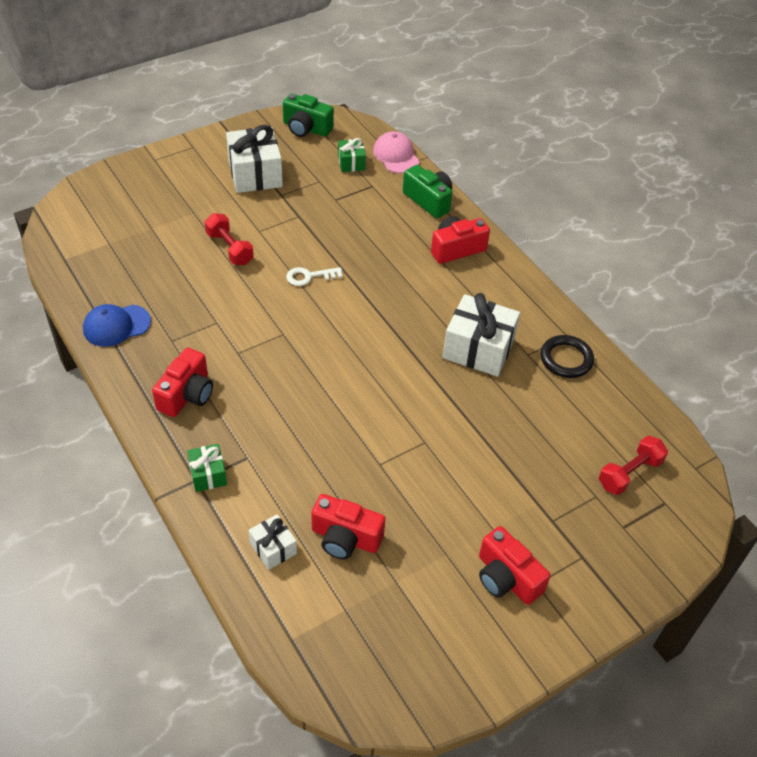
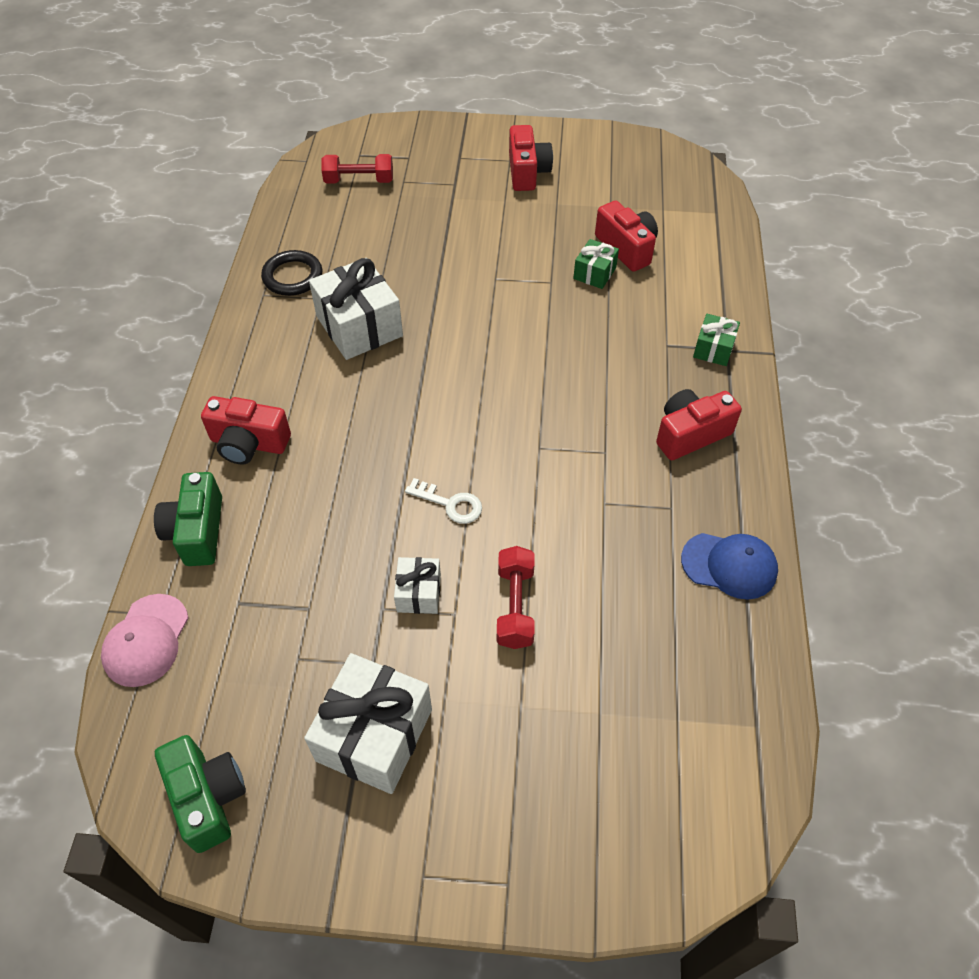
camera: 140 degrees left, 5 degrees up
white gift [249,514,297,570] -> white gift moved to [394,557,441,614]
green gift [338,138,366,172] -> green gift moved to [573,239,619,289]

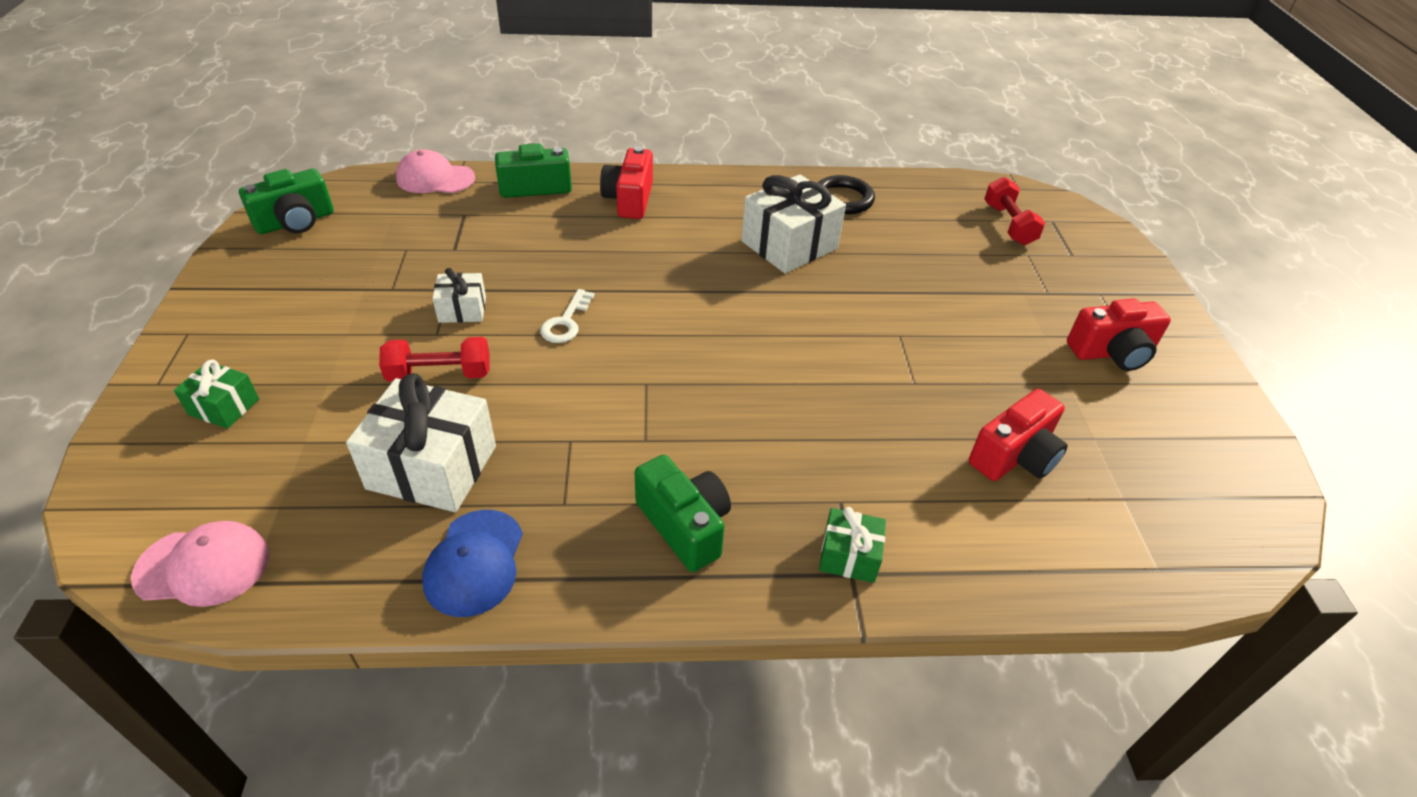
camera: 80 degrees right, 10 degrees down
white gift [304,653,432,794] -> white gift moved to [346,373,496,512]
green gift [573,239,619,289] -> green gift moved to [174,360,259,429]
red camera [656,389,742,460] -> green camera [635,455,731,572]
none -> pink cap [131,521,269,607]

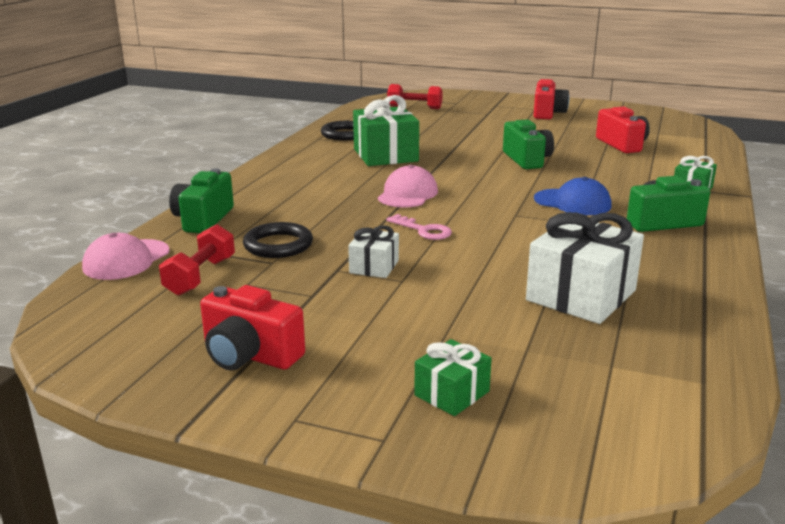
camera: 65 degrees left, 20 degrees down
pink cap [131,521,269,607] -> pink cap moved to [378,165,438,208]
green camera [239,169,334,234] -> green camera moved to [503,119,554,169]
red dumbbell [379,337,490,382] -> red dumbbell moved to [159,224,235,296]
blue cap [422,510,523,617] -> blue cap moved to [534,177,612,215]
white key [540,289,595,343] -> pink key [386,214,452,240]
red camera [600,146,653,219] -> red camera moved to [200,285,305,370]
white gift [742,175,846,273] -> green gift [353,95,419,166]
none -> black ring [243,222,313,258]

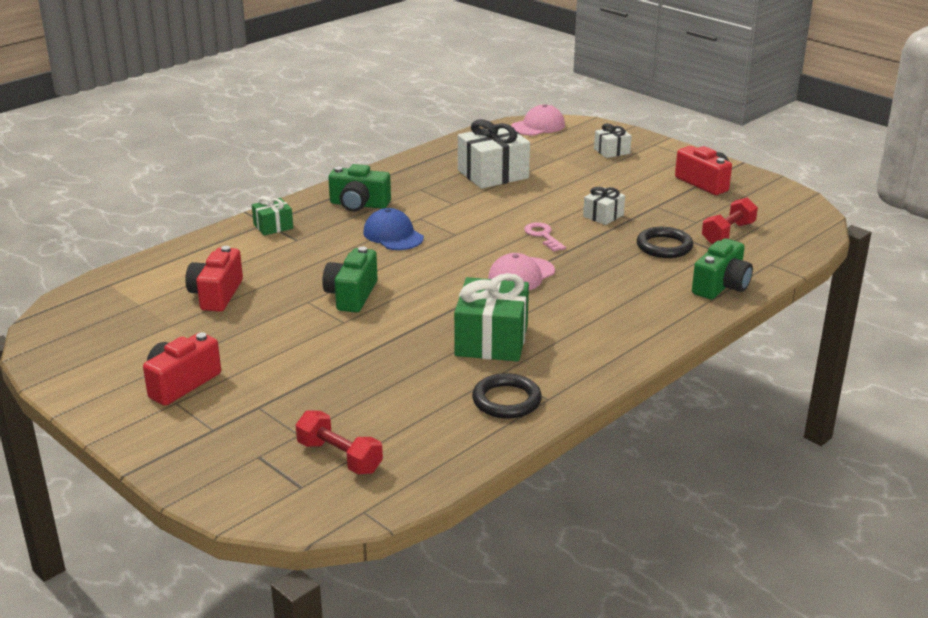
camera: 155 degrees left, 5 degrees up
pink cap [82,233,170,280] -> pink cap moved to [511,104,565,136]
green gift [414,339,492,416] -> white gift [594,123,632,158]

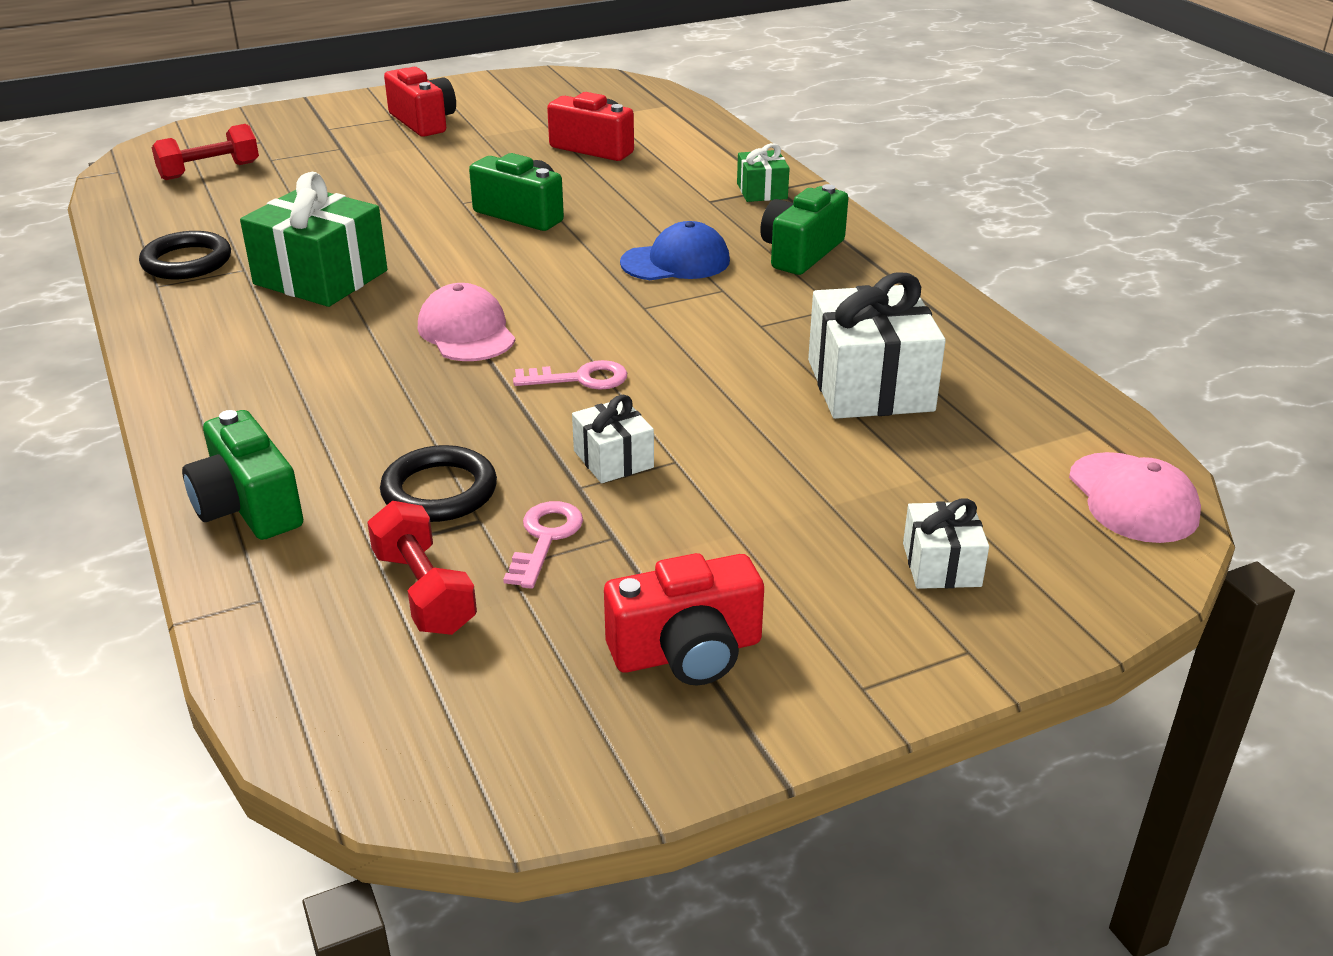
camera: 110 degrees right, 5 degrees up
none -> pink key [503,501,583,589]

